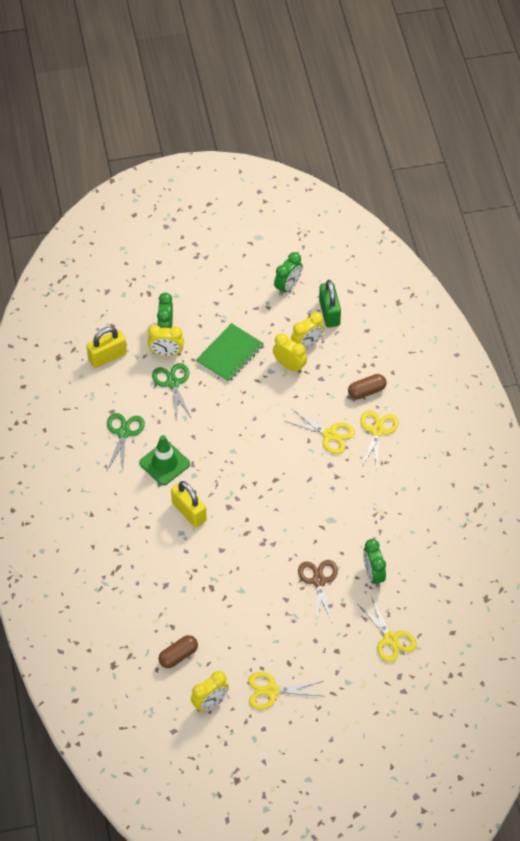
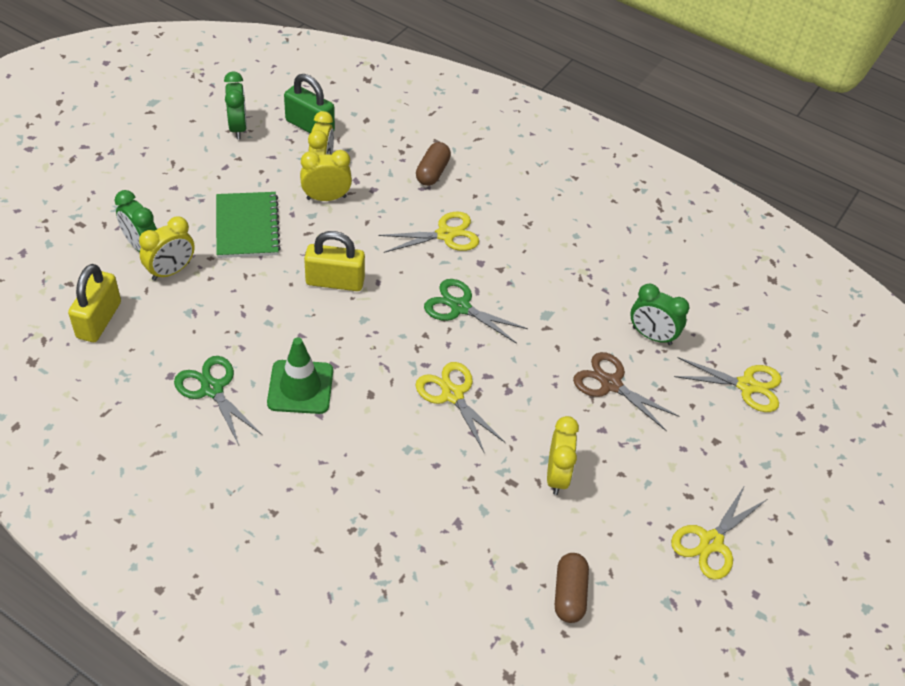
camera: 50 degrees left, 5 degrees down
green scissors [152,363,192,422] -> green scissors moved to [424,279,528,344]
yellow padlock [171,481,207,528] -> yellow padlock moved to [304,231,365,291]
yellow clock [191,671,229,712] -> yellow clock moved to [547,416,579,495]
yellow scissors [361,410,398,469] -> yellow scissors moved to [416,362,506,453]

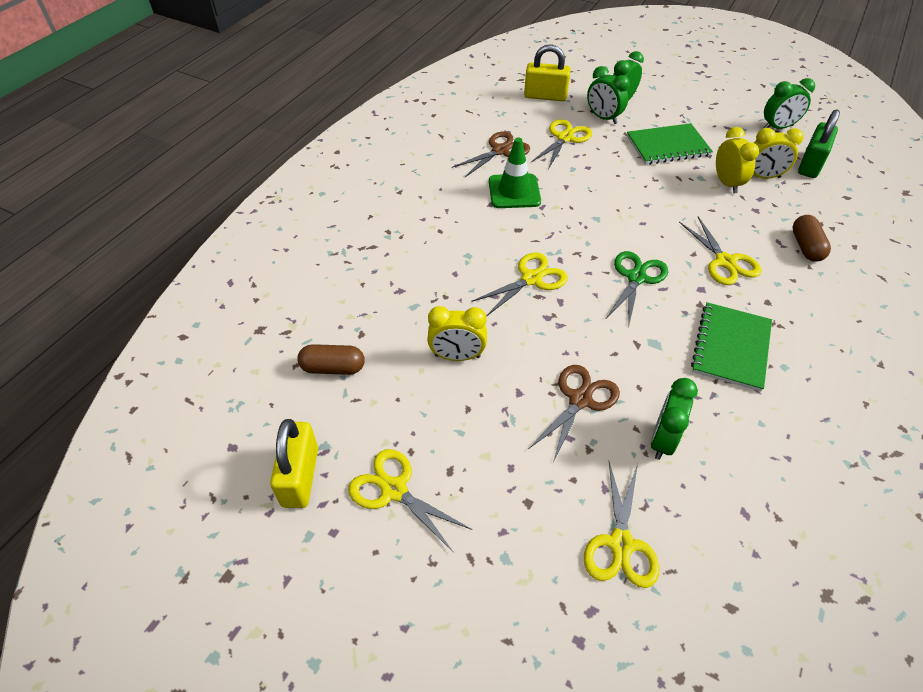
camera: 90 degrees right, 0 degrees up
yellow clock [139,217,195,281] -> green clock [587,66,629,124]
green scissors [174,356,262,445] -> brown scissors [452,131,530,177]
yellow padlock [304,231,365,291] -> yellow padlock moved to [270,419,318,508]
brown capsule [416,142,451,186] -> brown capsule turned 75 degrees clockwise [792,215,831,262]
none -> yellow scissors [531,119,592,169]
none -> green notebook [691,302,772,392]

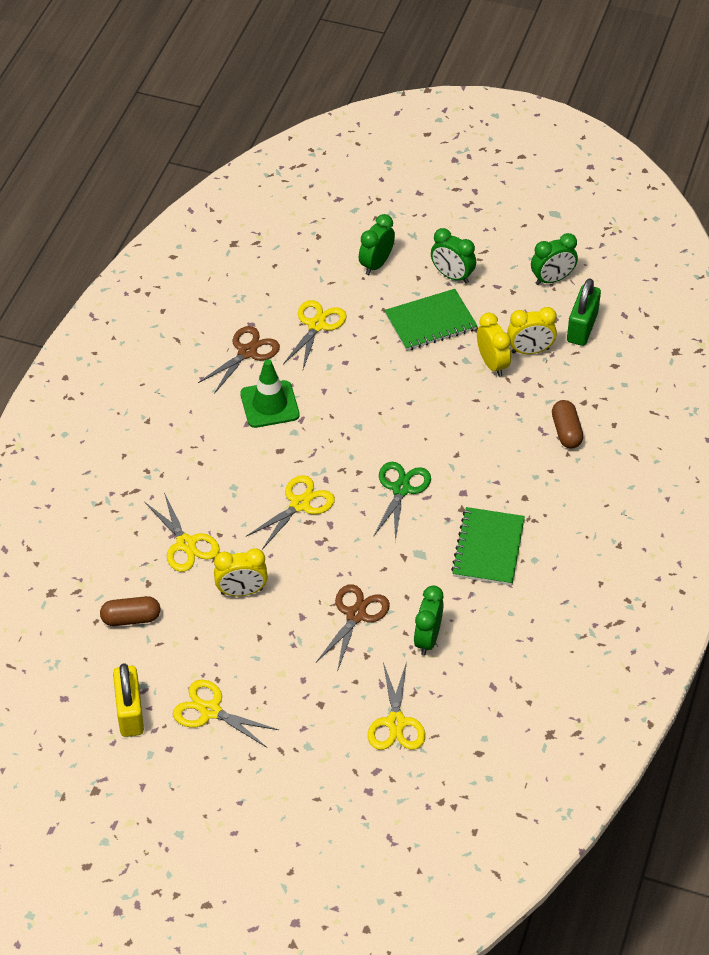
camera: 10 degrees left, 0 degrees up
yellow padlock [524,44,571,101] -> none
green clock [587,66,629,124] -> green clock moved to [431,228,476,283]
yellow scissors [679,217,761,285] -> yellow scissors moved to [145,493,220,572]

